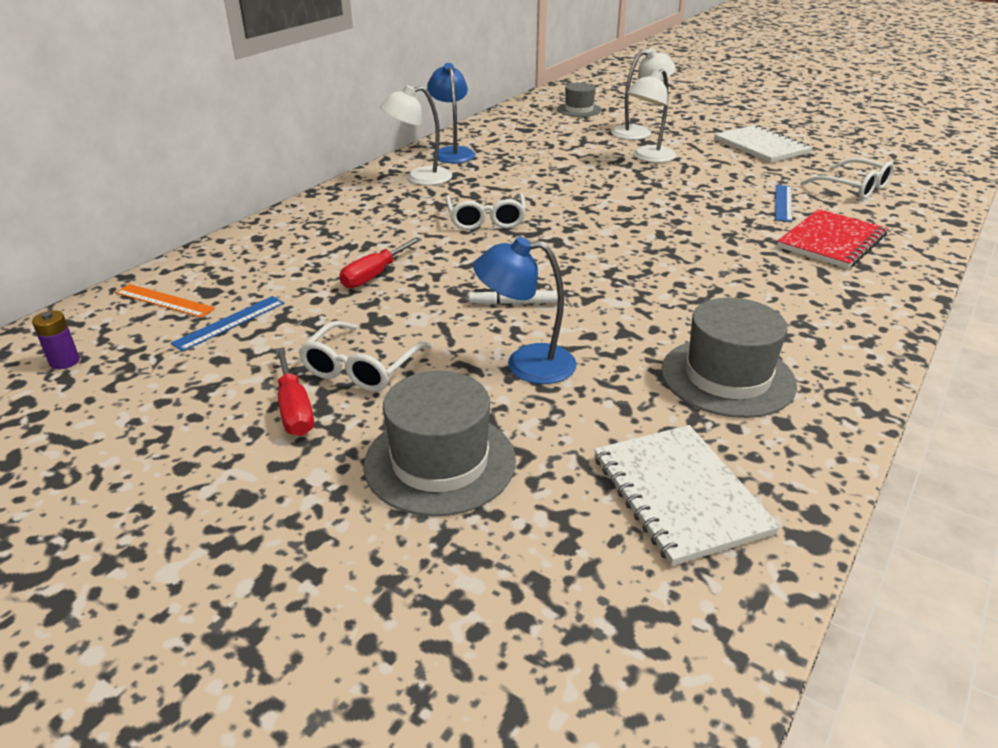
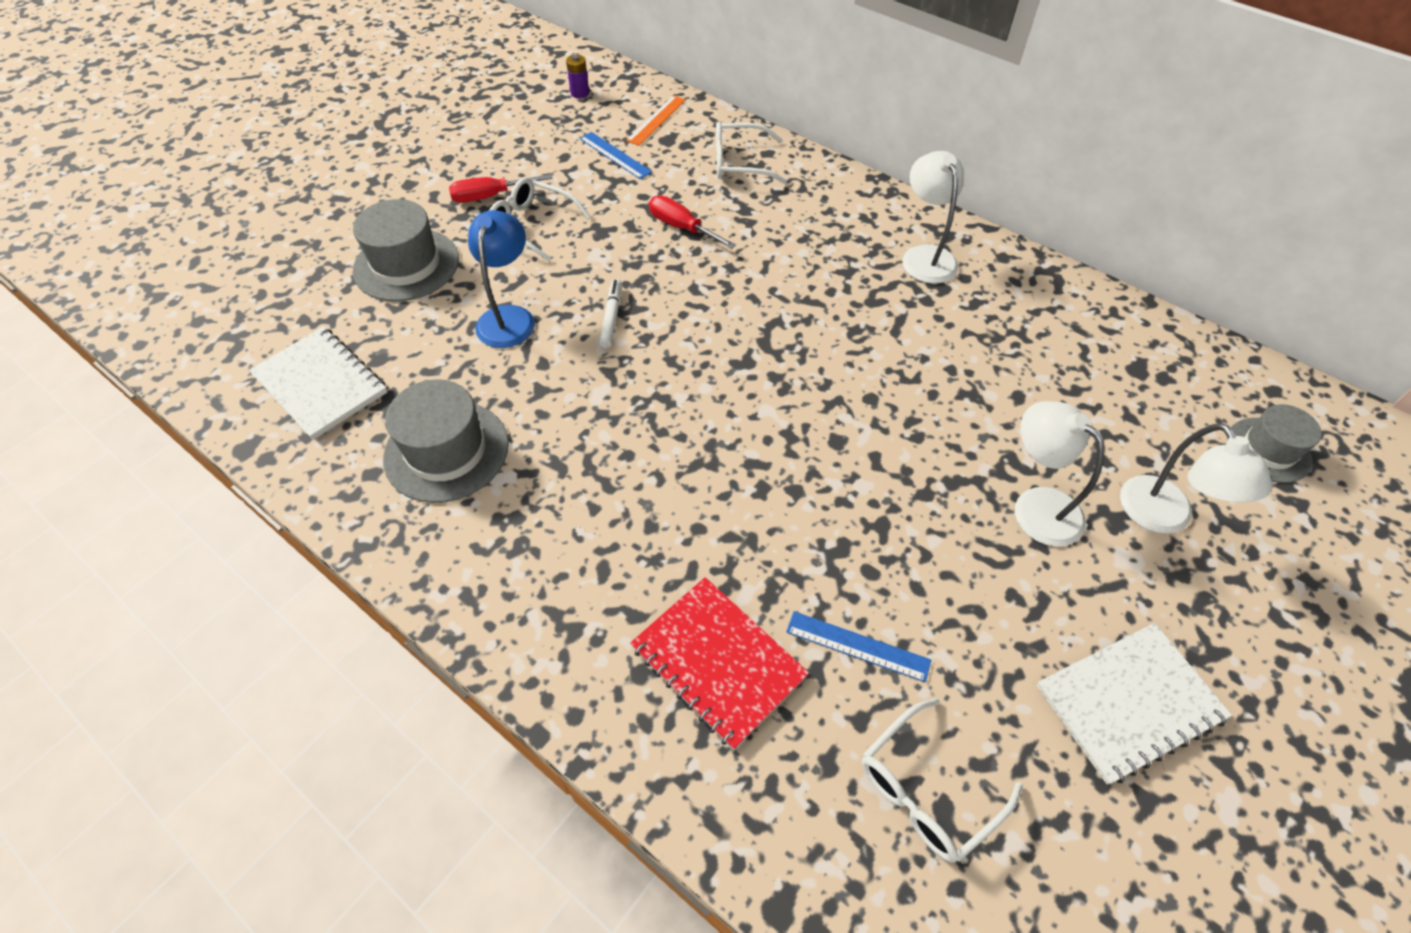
camera: 95 degrees right, 20 degrees up
blue lamp [427,63,476,163] -> none
white glasses [446,193,526,230] -> white glasses moved to [716,122,787,184]
white notebook [594,425,780,566] -> white notebook turned 60 degrees clockwise [249,327,387,440]

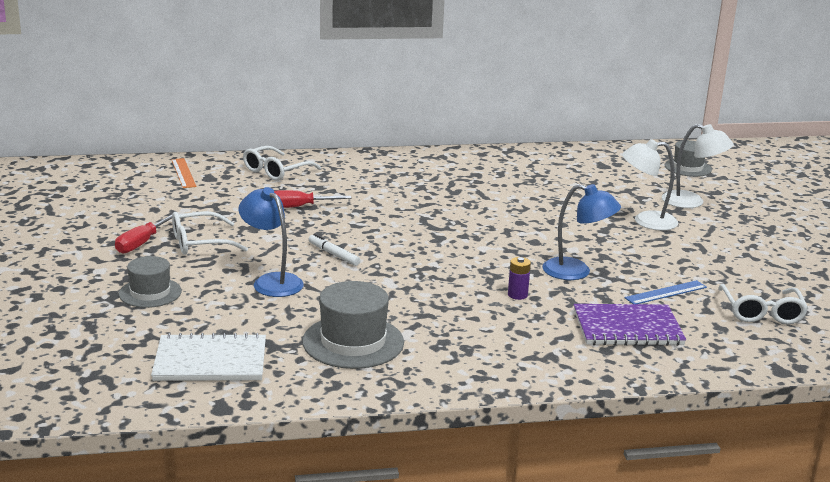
camera: 50 degrees left, 30 degrees down
grey hat [353,199,459,301] -> grey hat [119,256,182,308], size x0.64
purple battery [566,55,589,98] -> purple battery moved to [508,257,531,300]
blue ruler [579,132,652,179] -> none
red notebook [630,577,809,750] -> purple notebook [574,304,686,346]
white lamp [902,151,964,284] -> none
white notebook [1037,623,1232,785] -> none
none -> blue lamp [542,184,621,280]

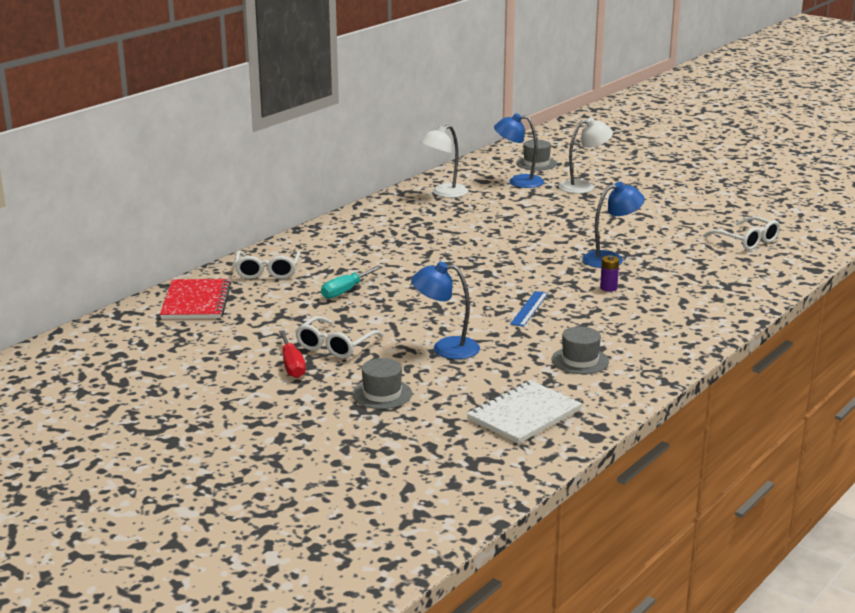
camera: 40 degrees left, 0 degrees up
orange ruler [171,158,196,188] -> red notebook [160,279,231,319]
red screwdriver [274,190,351,208] -> turquoise screwdriver [321,265,382,299]
grey hat [302,281,404,369] -> grey hat [551,326,609,374], size x0.64
white marker [309,234,361,266] -> none
purple notebook [574,304,686,346] -> none
white lamp [622,139,678,231] -> white lamp moved to [420,125,468,198]
blue ruler [625,280,707,304] -> blue ruler moved to [510,291,548,327]
none -> blue lamp [494,113,544,188]

